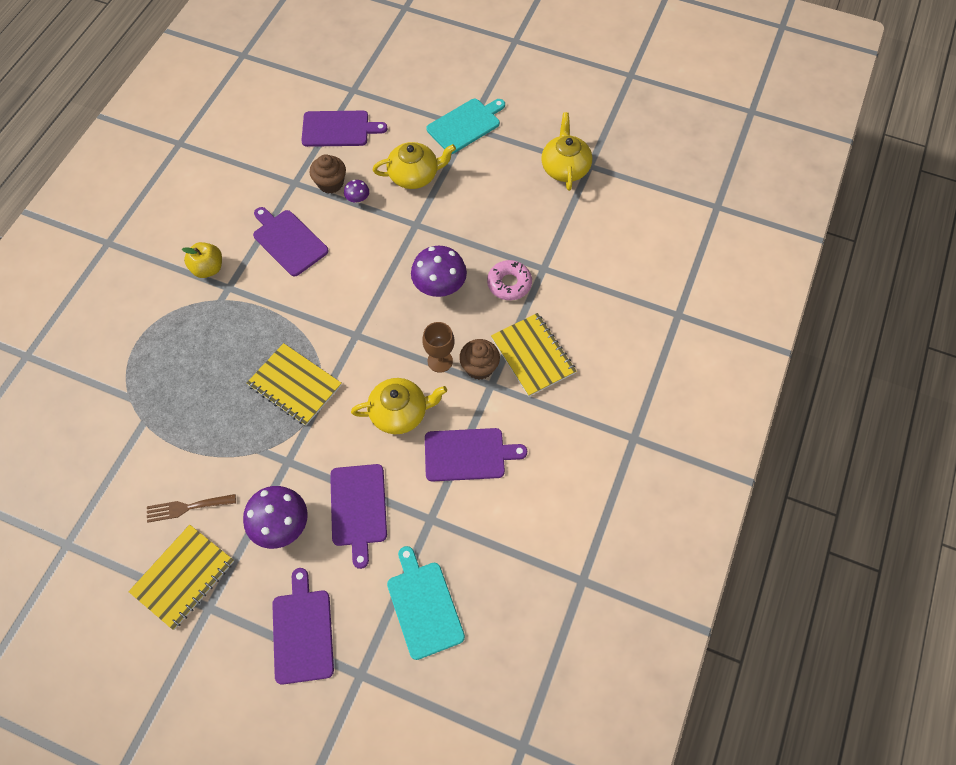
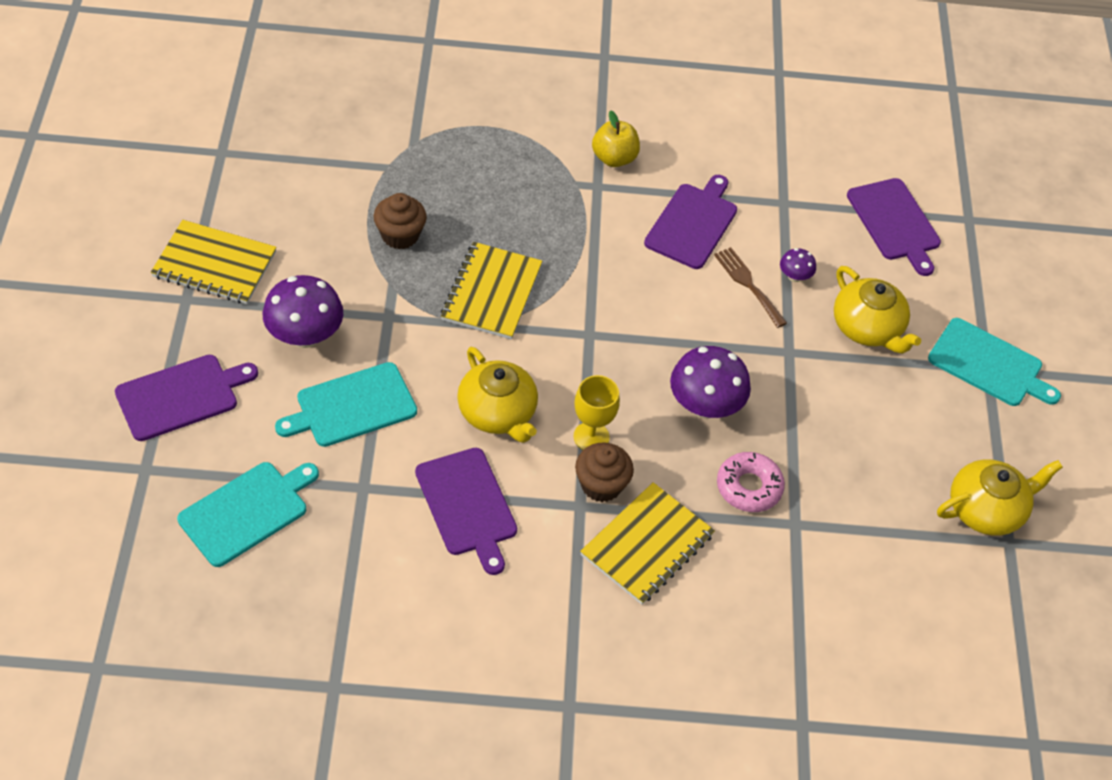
camera: 65 degrees right, 10 degrees down
brown fork [147,494,236,523] -> brown fork moved to [714,247,787,328]
brown cupcake [309,154,346,193] -> brown cupcake moved to [374,193,427,249]
purple cutting board [330,464,387,569] -> turquoise cutting board [275,362,417,447]
brown goblet [422,322,454,373] -> yellow goblet [574,375,620,450]

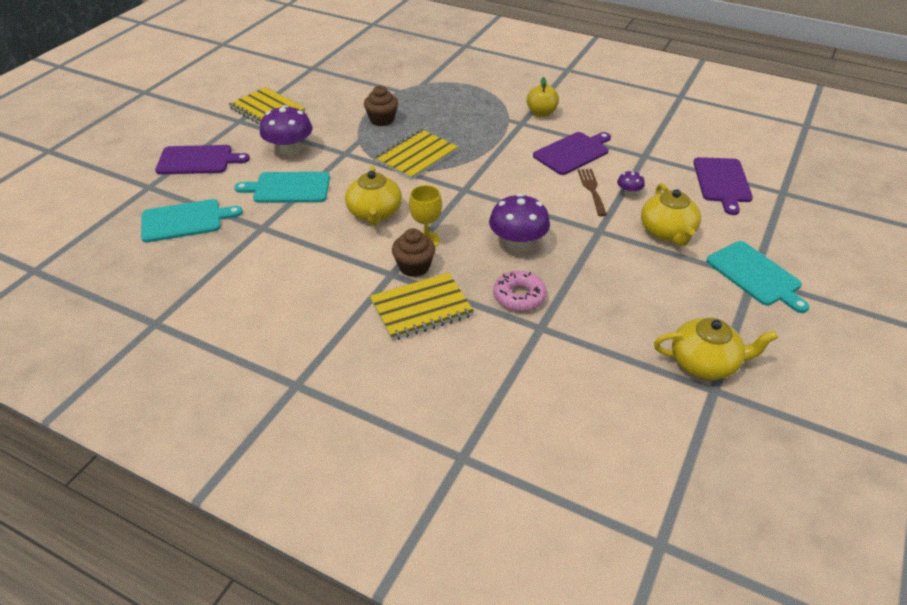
camera: 30 degrees right, 10 degrees down
purple cutting board [415,448,517,575] -> none

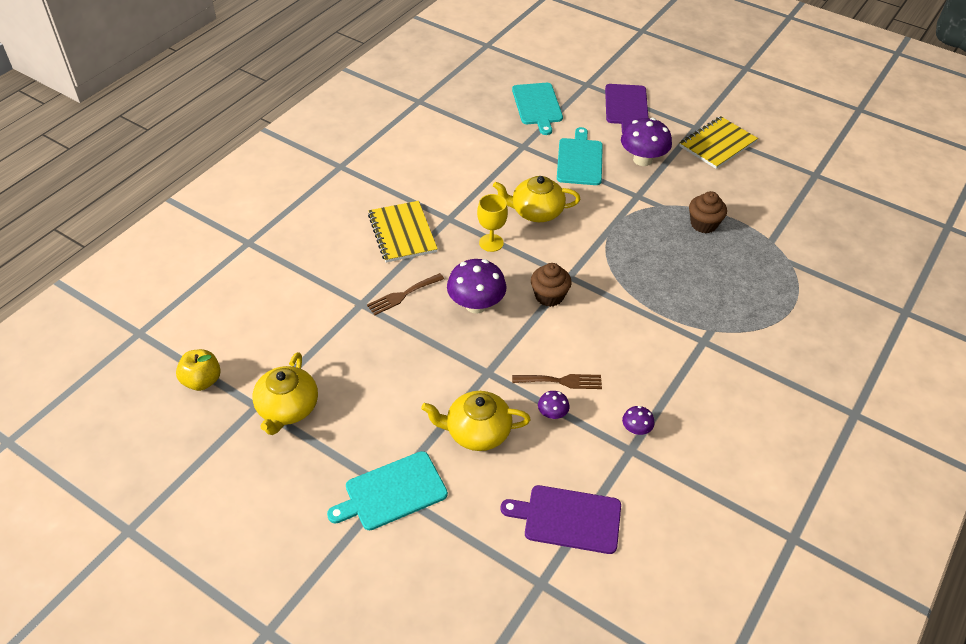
camera: 95 degrees right, 5 degrees up
yellow notebook [375,129,458,180] -> none
brown cupcake [392,228,435,277] -> brown cupcake moved to [531,263,572,307]
pink donut [493,271,547,311] -> brown fork [367,273,444,315]
yellow apple [527,77,559,117] -> yellow apple moved to [176,349,221,391]
purple cutting board [533,132,611,175] -> none
none -> purple mushroom [622,406,655,435]

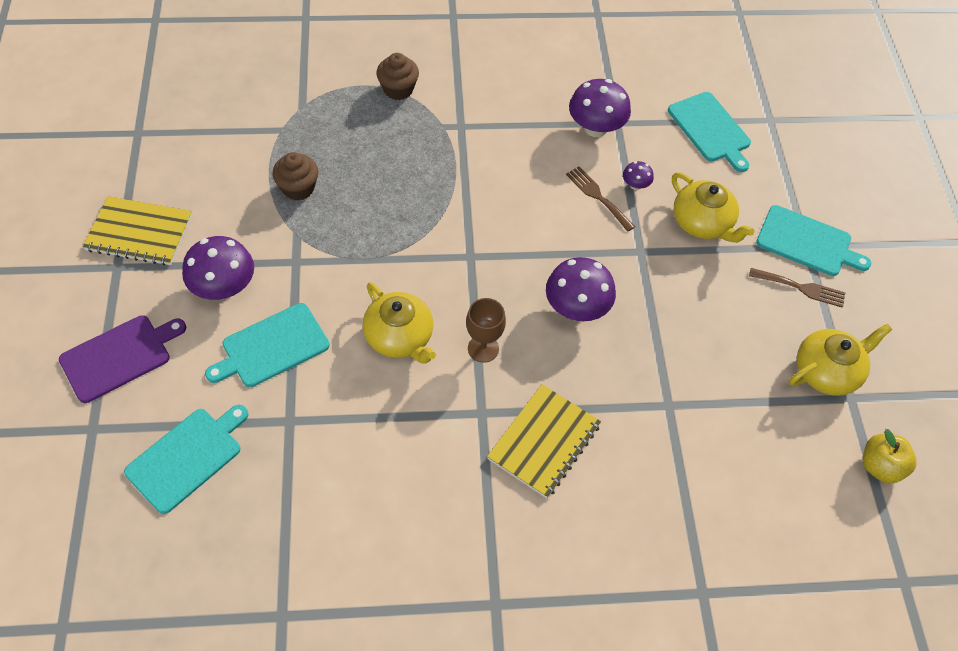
camera: 130 degrees left, 10 degrees up
brown fork [367,273,444,315] -> brown fork moved to [749,268,846,308]
yellow goblet [477,194,508,252] -> brown goblet [466,298,506,363]
purple cutting board [501,485,621,554] -> turquoise cutting board [668,92,751,172]
brown cupcake [531,263,572,307] -> brown cupcake moved to [376,53,419,100]
purple mushroom [622,406,655,435] -> purple mushroom [569,79,631,137], size x2.05

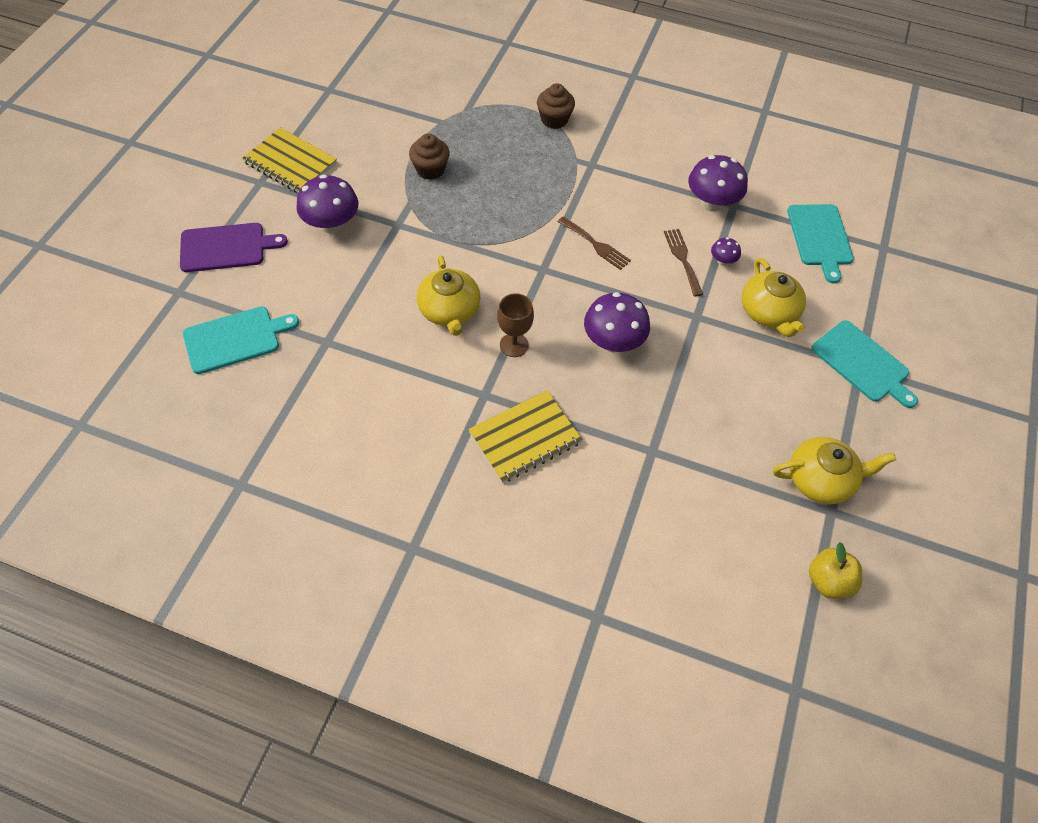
camera: 25 degrees right, 0 degrees up
turquoise cutting board [205,303,330,387] -> none
brown fork [749,268,846,308] -> brown fork moved to [558,216,631,270]

